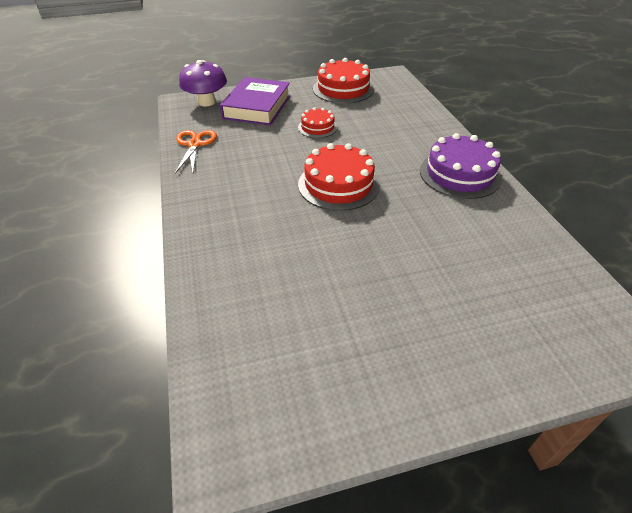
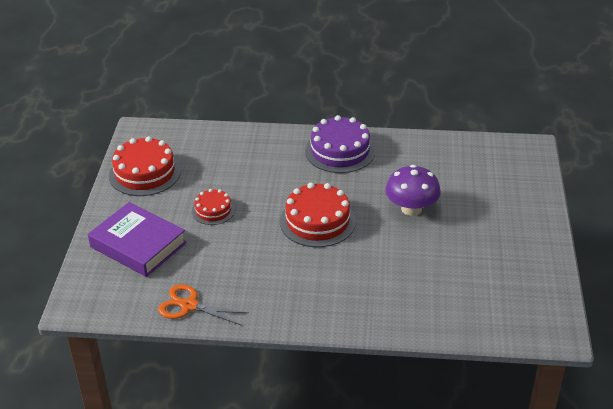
camera: 70 degrees left, 5 degrees down
purple mushroom [179,60,227,106] -> purple mushroom moved to [385,165,441,216]

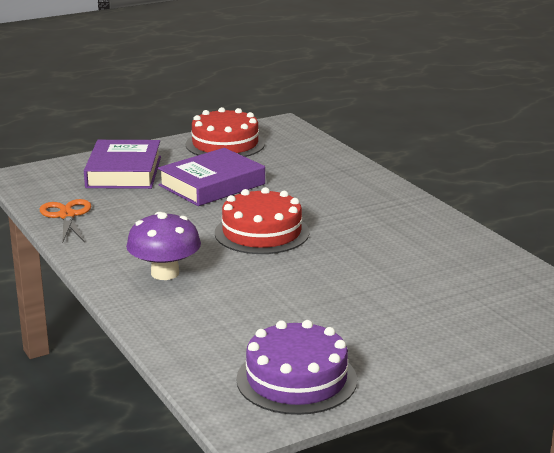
camera: 55 degrees right, 15 degrees down
red cake [192,189,235,225] -> purple book [158,148,265,206]
purple cake [305,115,375,173] -> purple cake moved to [236,320,357,415]
purple mushroom [385,165,441,216] -> purple mushroom moved to [126,212,201,280]

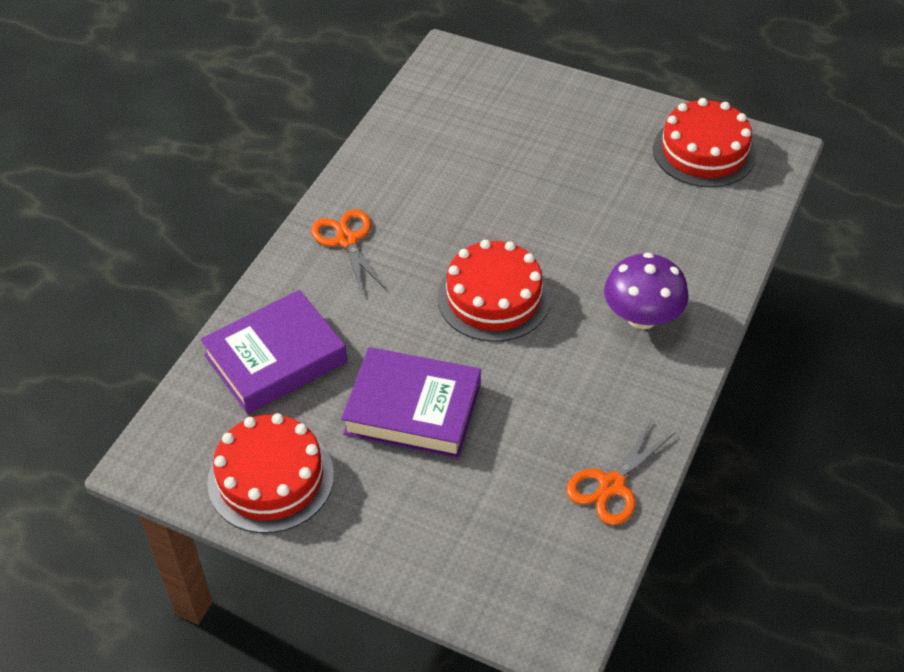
camera: 125 degrees left, 25 degrees up
purple book [84,140,161,189] -> purple book moved to [200,290,347,414]
purple cake [236,320,357,415] -> red cake [653,98,756,187]
none -> orange scissors [311,209,386,294]

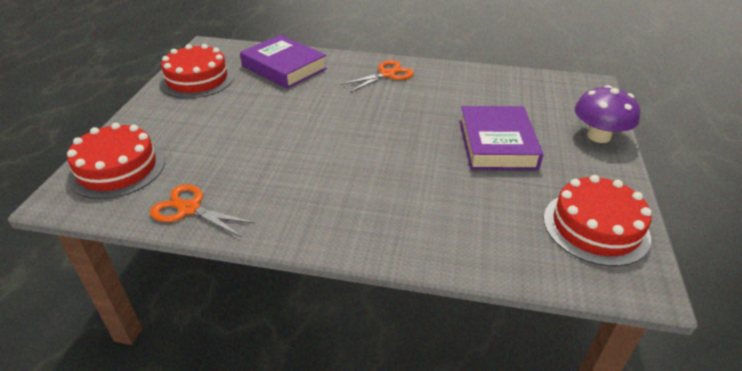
camera: 75 degrees right, 10 degrees down
purple book [341,347,481,458] -> purple book moved to [459,106,544,170]
red cake [437,240,551,342] -> red cake moved to [67,123,165,199]
purple mushroom [604,253,689,329] -> purple mushroom moved to [575,85,640,143]

